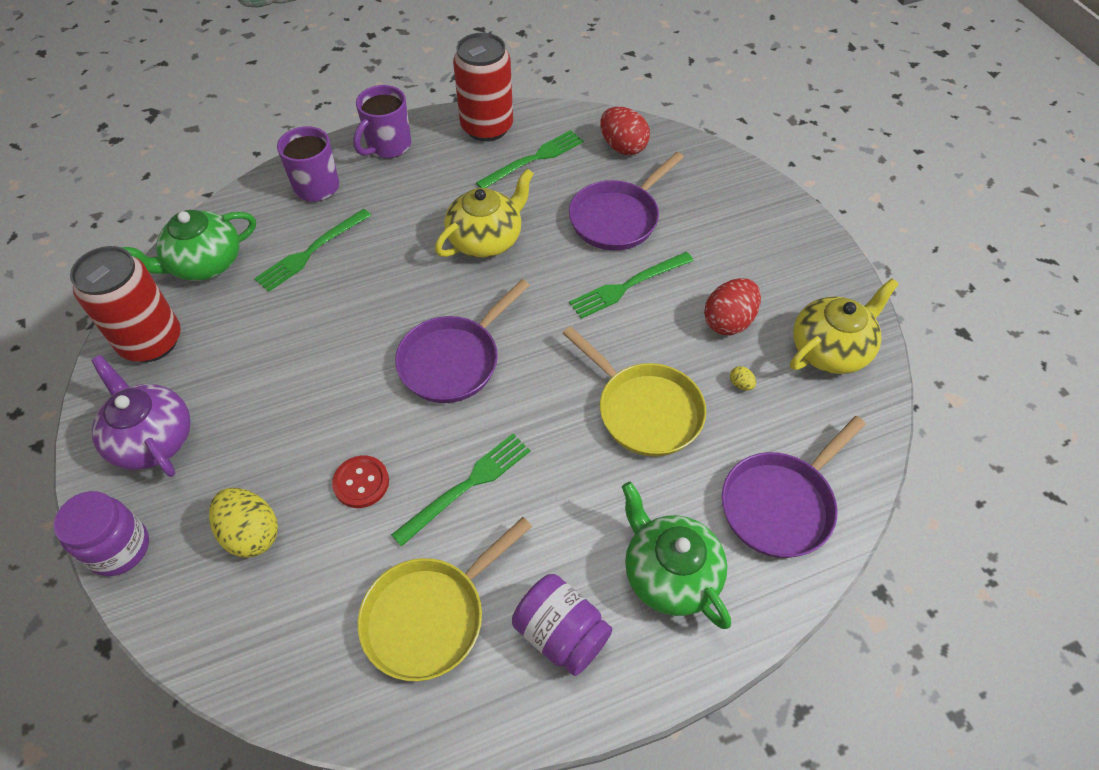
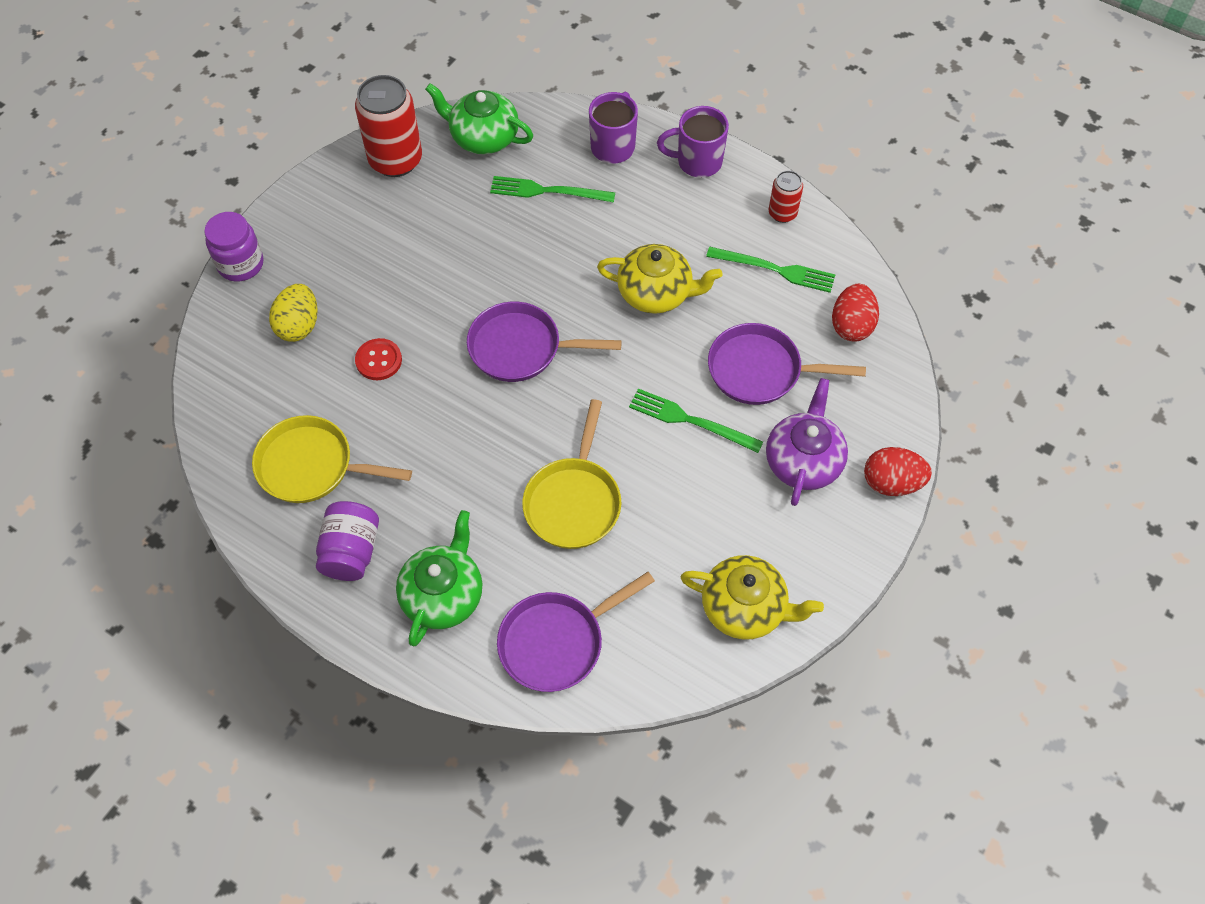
camera: 55 degrees right, 5 degrees up
purple teapot [91,355,191,477] -> purple teapot moved to [766,378,848,506]
green fork [391,434,531,547] -> none
red can [453,33,513,142] -> red can [769,171,803,223], size x0.52
red egg [704,278,761,335] -> red egg moved to [864,447,932,496]
purple pan [722,416,866,558] -> purple pan turned 45 degrees counterclockwise [497,572,655,692]
yellow egg [730,366,756,390] -> none

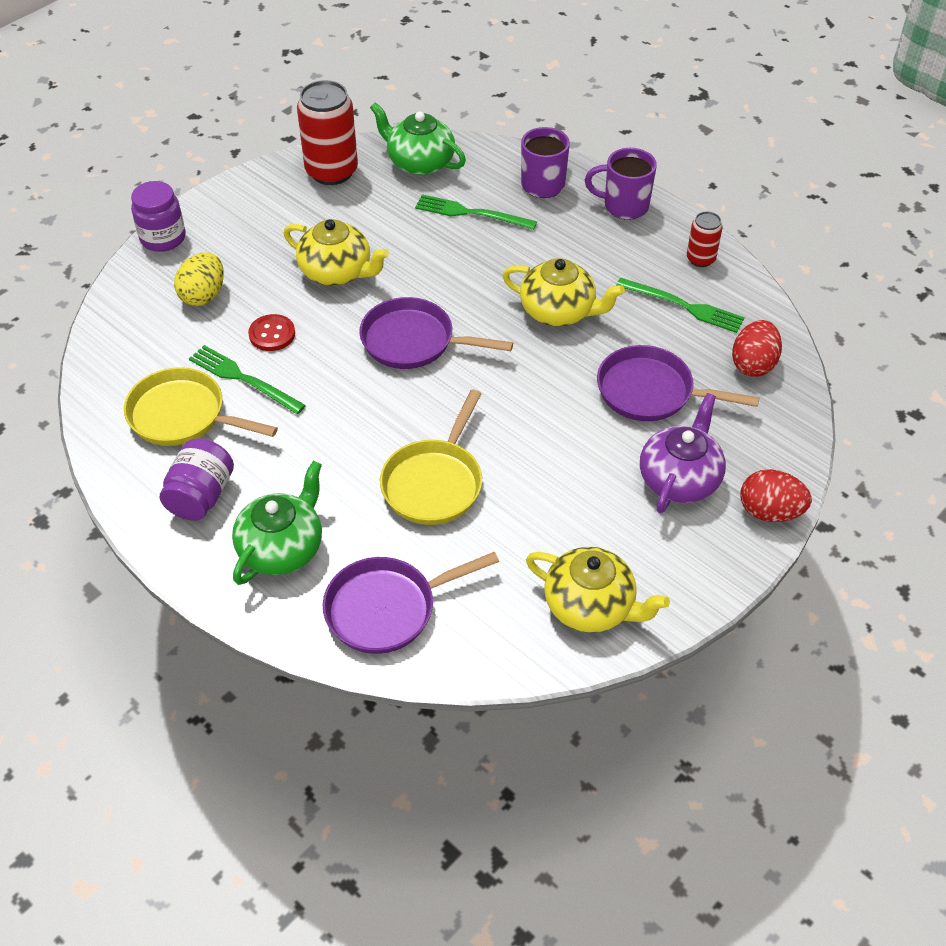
camera: 10 degrees right, 10 degrees down
green fork [629,389,763,453] -> green fork moved to [189,345,306,414]
none -> yellow teapot [284,219,389,286]

